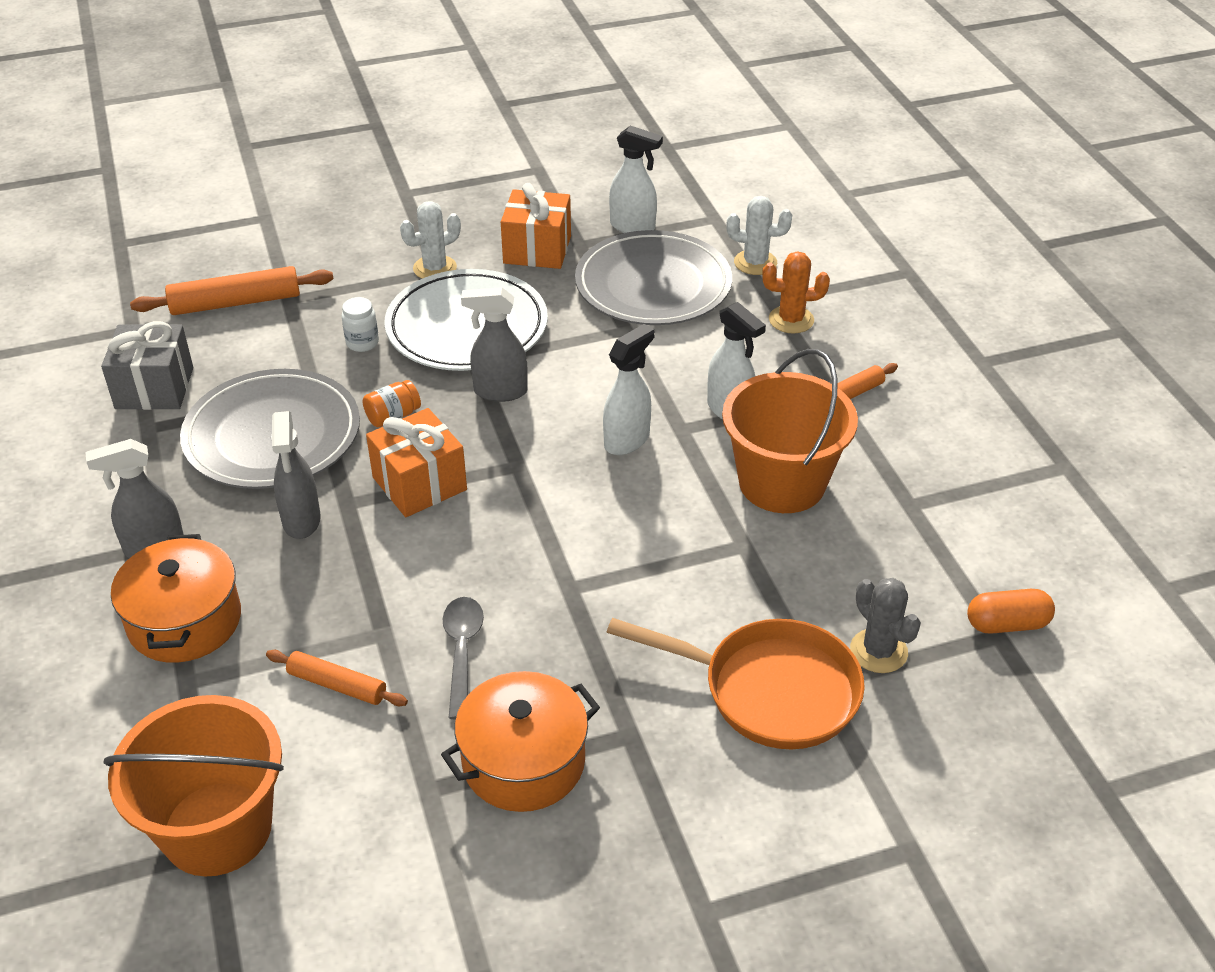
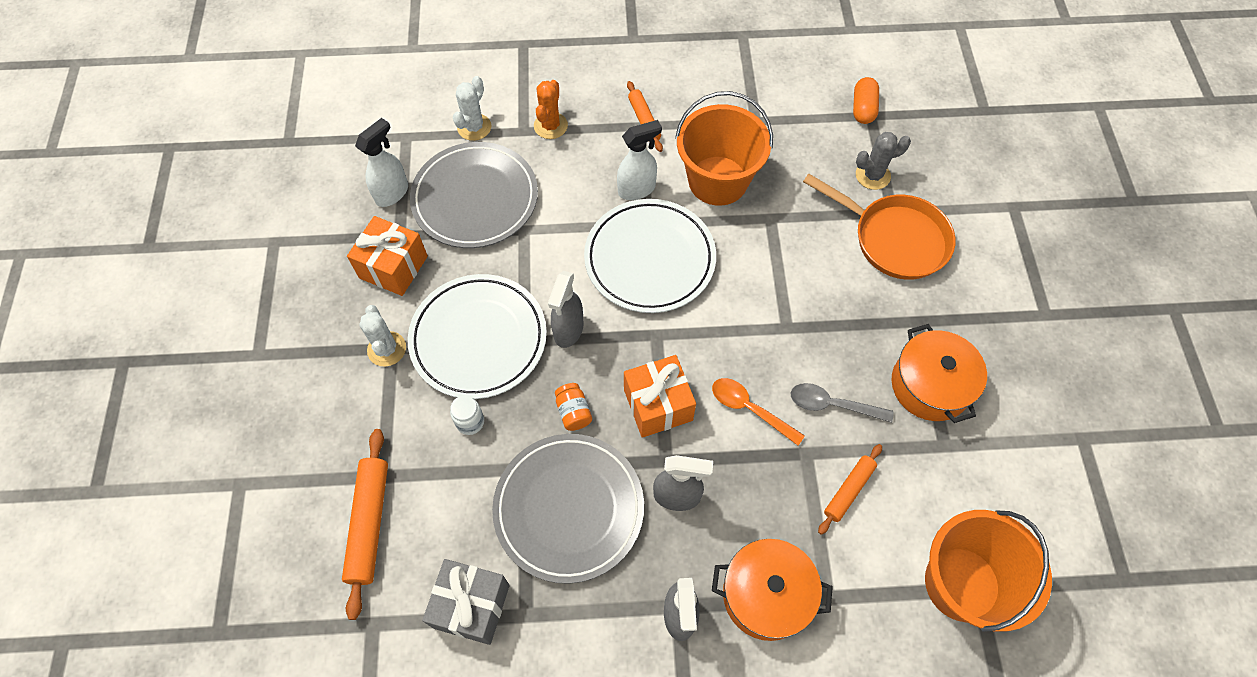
camera: 75 degrees left, 20 degrees up
white spray bottle [603,324,655,455] -> white plate [584,199,716,313]
orange pan [607,618,865,749] -> orange pan turned 90 degrees clockwise [803,174,956,280]
none -> orange spoon [712,378,805,445]

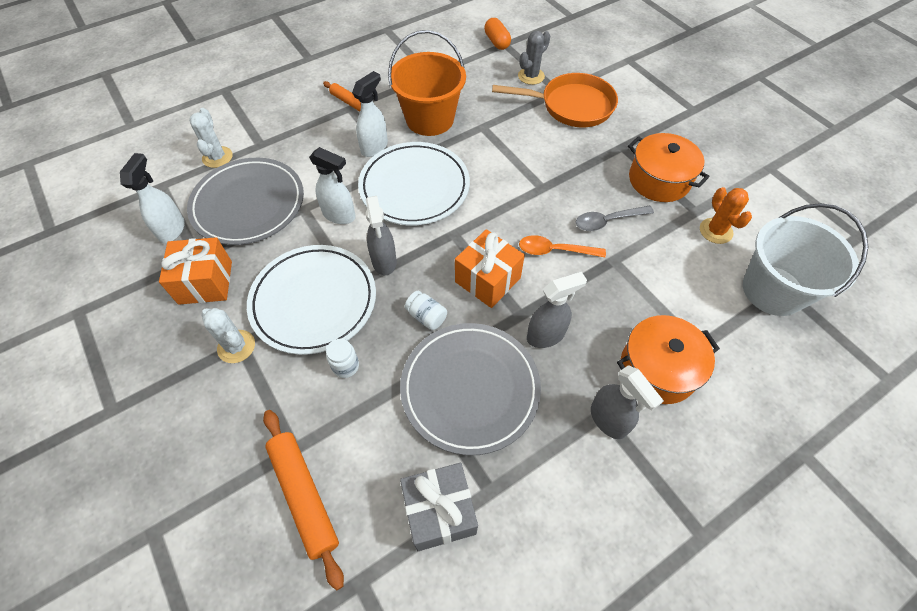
camera: 30 degrees left, 5 degrees down
orange cactus [534,80,568,139] -> orange cactus moved to [700,187,752,244]
orange jar [555,383,592,431] -> white jar [405,291,447,330]
orange rolling pin [818,444,882,535] -> none
orange bucket [925,510,1052,632] -> white bucket [743,203,869,316]
none -> white spray bottle [309,147,356,224]

